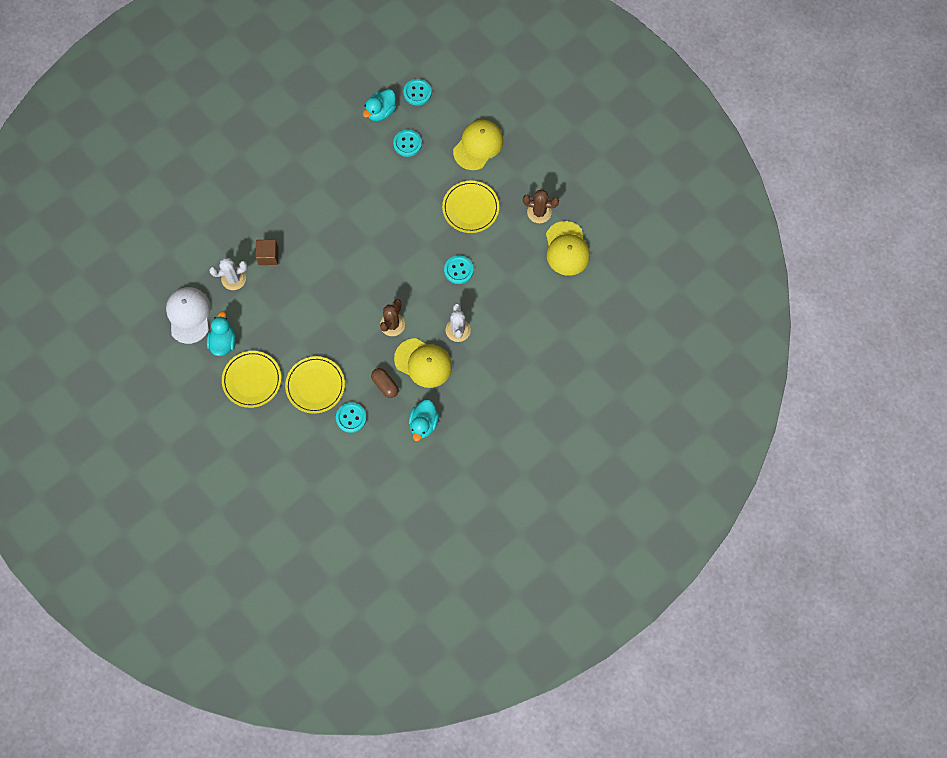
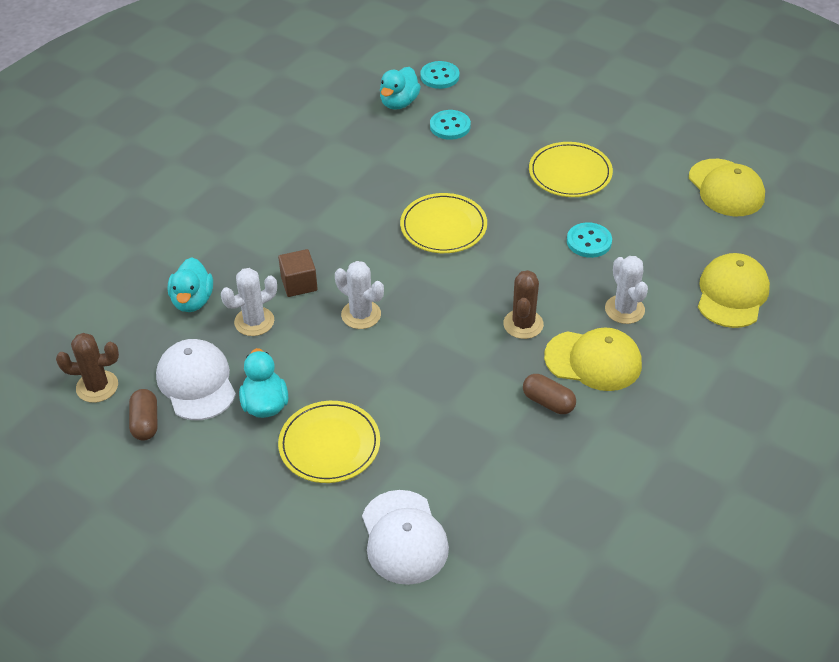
camera: 15 degrees left, 25 degrees down
yellow plate [285,356,345,414] -> yellow plate moved to [400,193,487,253]
turquoise button [336,402,367,433] -> none
turquoise duck [409,400,439,441] -> turquoise duck moved to [168,257,213,312]
yellow cap [453,120,503,170] -> yellow cap moved to [698,253,770,328]
brown cactus [523,189,559,223] -> brown cactus moved to [56,333,119,403]
none -> brown capsule [129,389,158,441]
none -> white cactus [335,261,384,329]
none -> white cap [362,490,449,585]

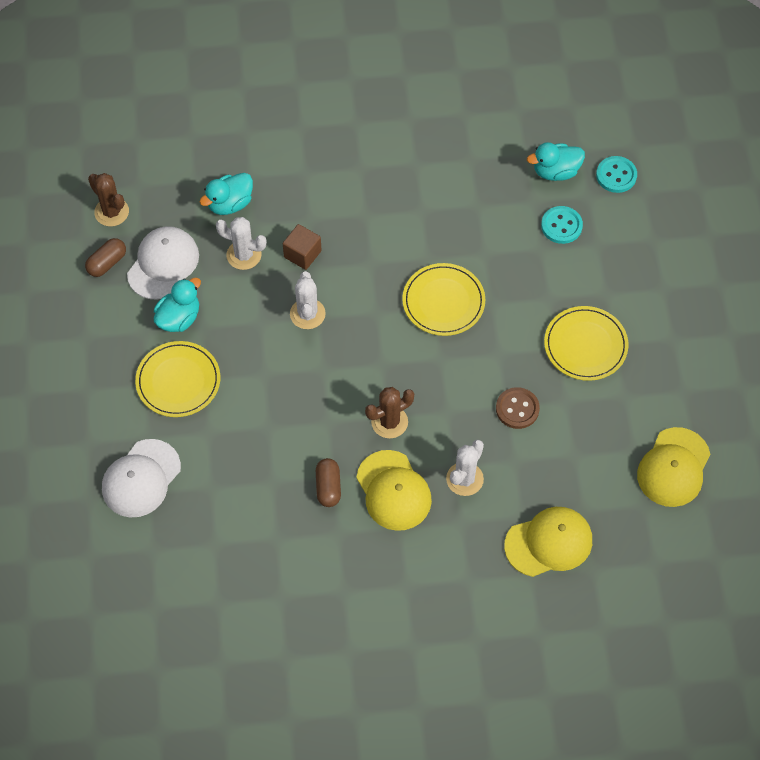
camera: 50 degrees right, 15 degrees up
turquoise button [567,222,612,258] -> brown button [496,387,540,429]

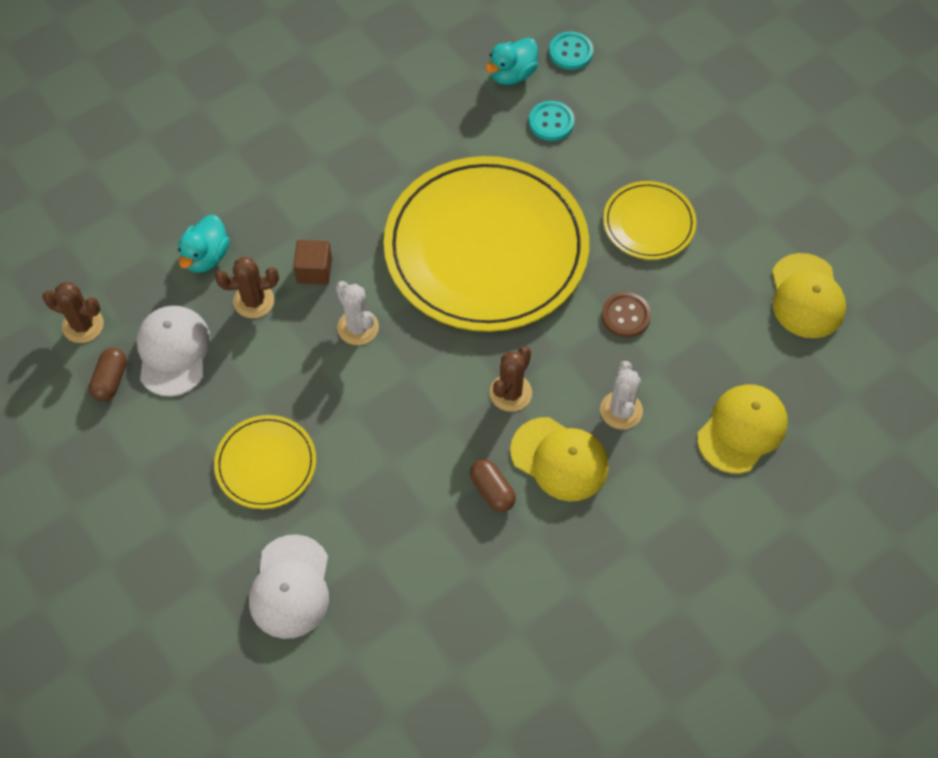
camera: 30 degrees left, 0 degrees up
turquoise duck [154,278,201,332] -> none
white cactus [216,217,267,270] -> brown cactus [215,257,279,318]
yellow plate [402,263,485,336] -> yellow plate [384,156,589,332], size x2.18

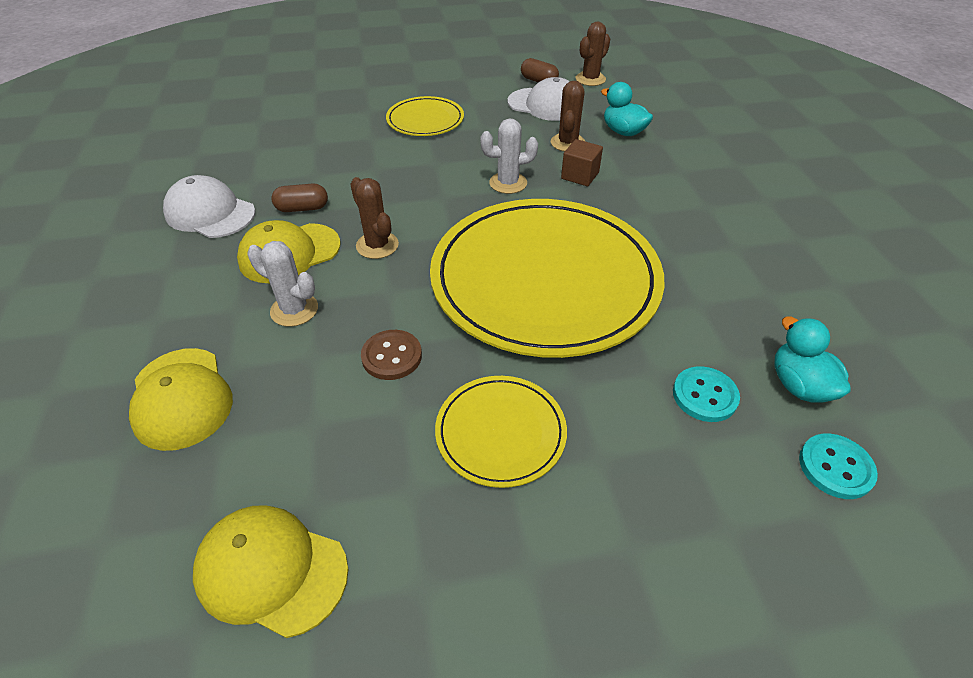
camera: 115 degrees right, 15 degrees down
white cap [249,534,329,639] -> white cap moved to [163,175,255,238]

